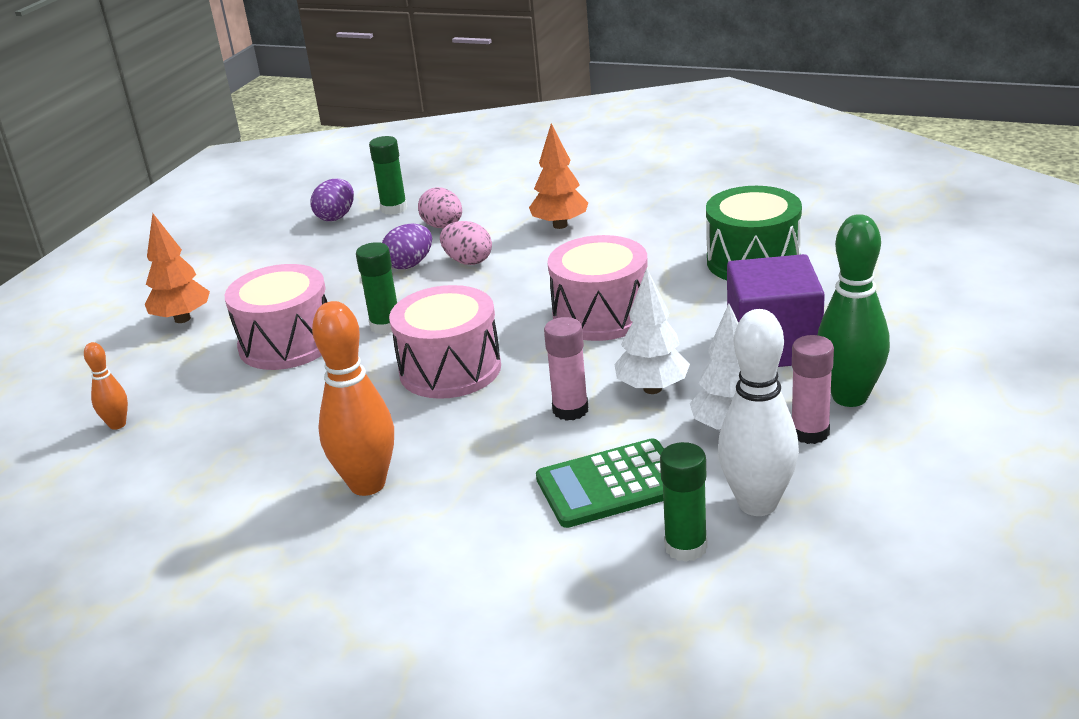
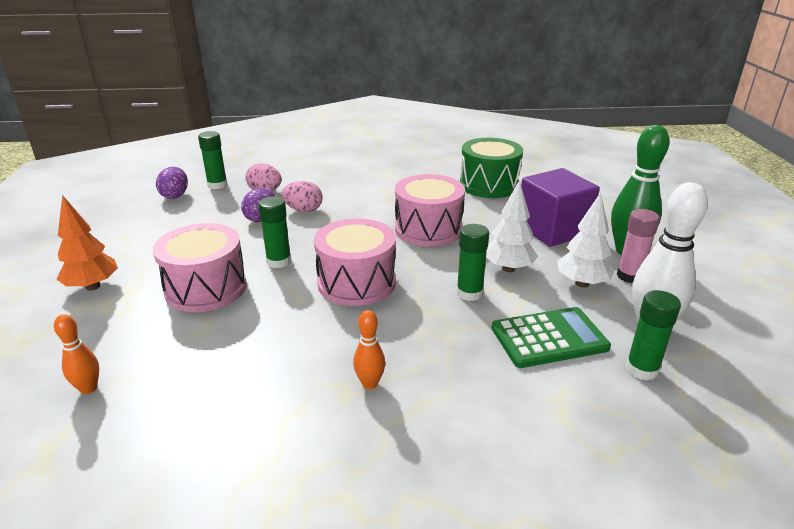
camera: 30 degrees left, 0 degrees up
orange bowling pin [312,301,394,496] -> orange bowling pin [353,310,385,389], size x0.51
orange tree [529,123,588,229] -> none
green calculator [536,438,664,528] -> green calculator turned 150 degrees counterclockwise [492,307,611,368]
pink glue stick [544,317,588,421] -> green glue stick [456,224,489,301]

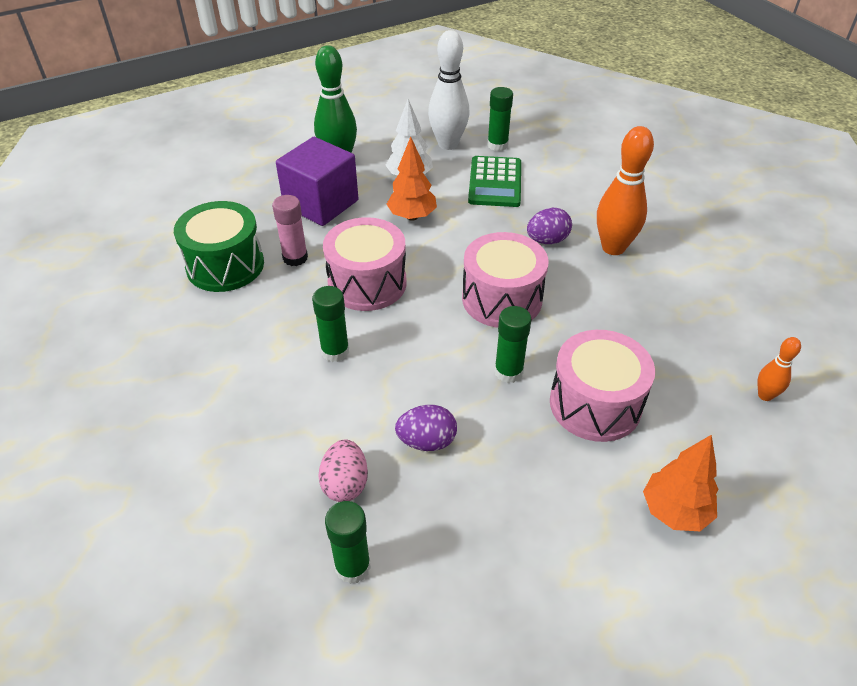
camera: 115 degrees left, 15 degrees up
purple egg [156,167,188,199] -> purple egg moved to [527,208,572,244]
pink egg [281,181,323,212] -> none
orange bowling pin [353,310,385,389] -> orange bowling pin [597,126,654,255], size x1.97
green glue stick [456,224,489,301] -> green glue stick moved to [312,286,349,362]
white tree [486,180,538,272] -> orange tree [386,137,437,221]
green calculator [492,307,611,368] -> green calculator turned 135 degrees counterclockwise [468,156,521,207]
pink glue stick [617,209,660,283] -> pink glue stick moved to [272,195,308,266]

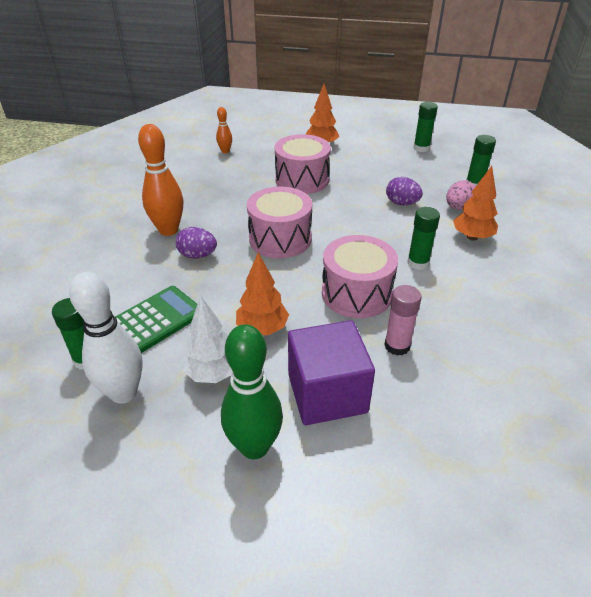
camera: 140 degrees left, 5 degrees down
green drum [174,201,264,292] -> none
green glue stick [494,306,532,383] -> green glue stick moved to [414,102,438,152]
none -> orange tree [453,166,498,241]

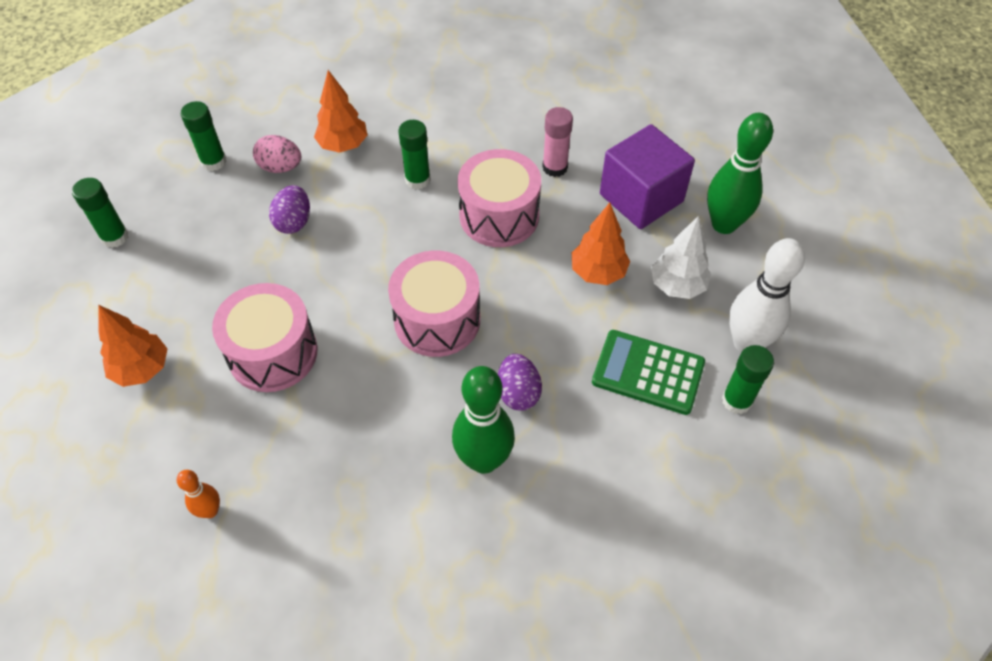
camera: 115 degrees left, 15 degrees up
orange bowling pin [138,124,183,236] -> green bowling pin [452,366,515,474]

